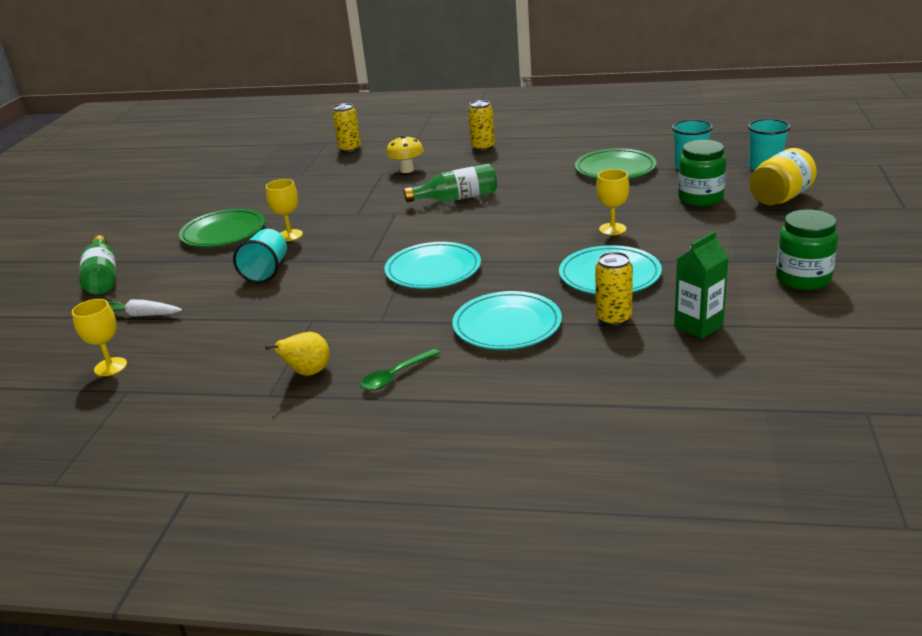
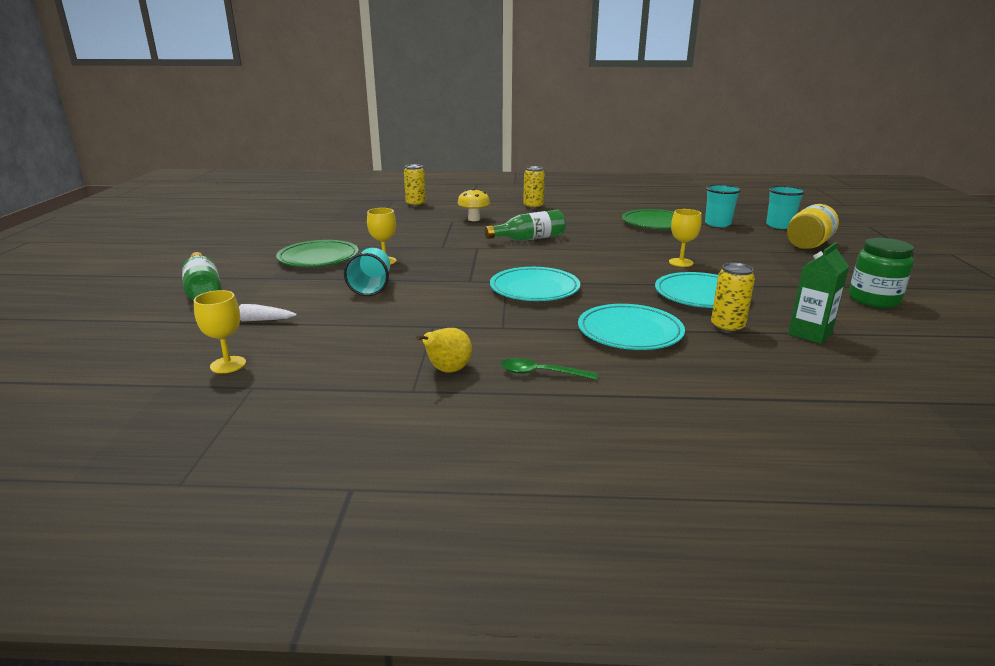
camera: 10 degrees left, 5 degrees down
green spoon [360,348,440,391] -> green spoon turned 60 degrees clockwise [501,358,598,380]
green jar [678,140,726,206] -> none

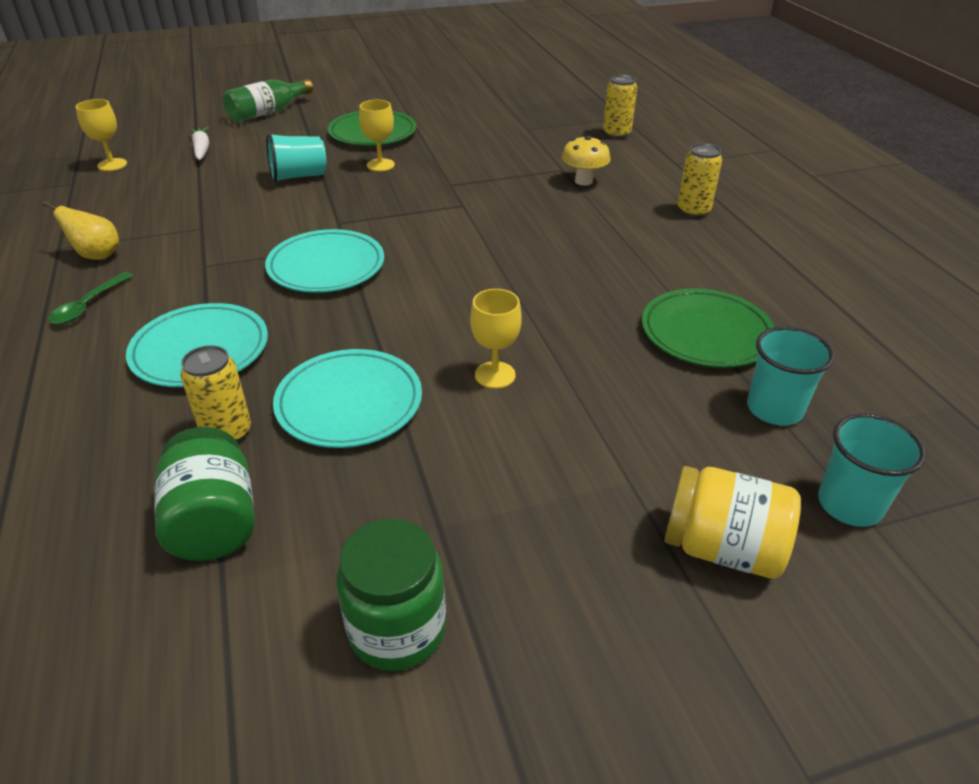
camera: 70 degrees right, 15 degrees up
green bottle [484,210,566,241] -> none
green spoon [501,358,598,380] -> green spoon turned 150 degrees counterclockwise [48,272,133,325]
green carton [788,242,849,344] -> green jar [154,427,255,561]

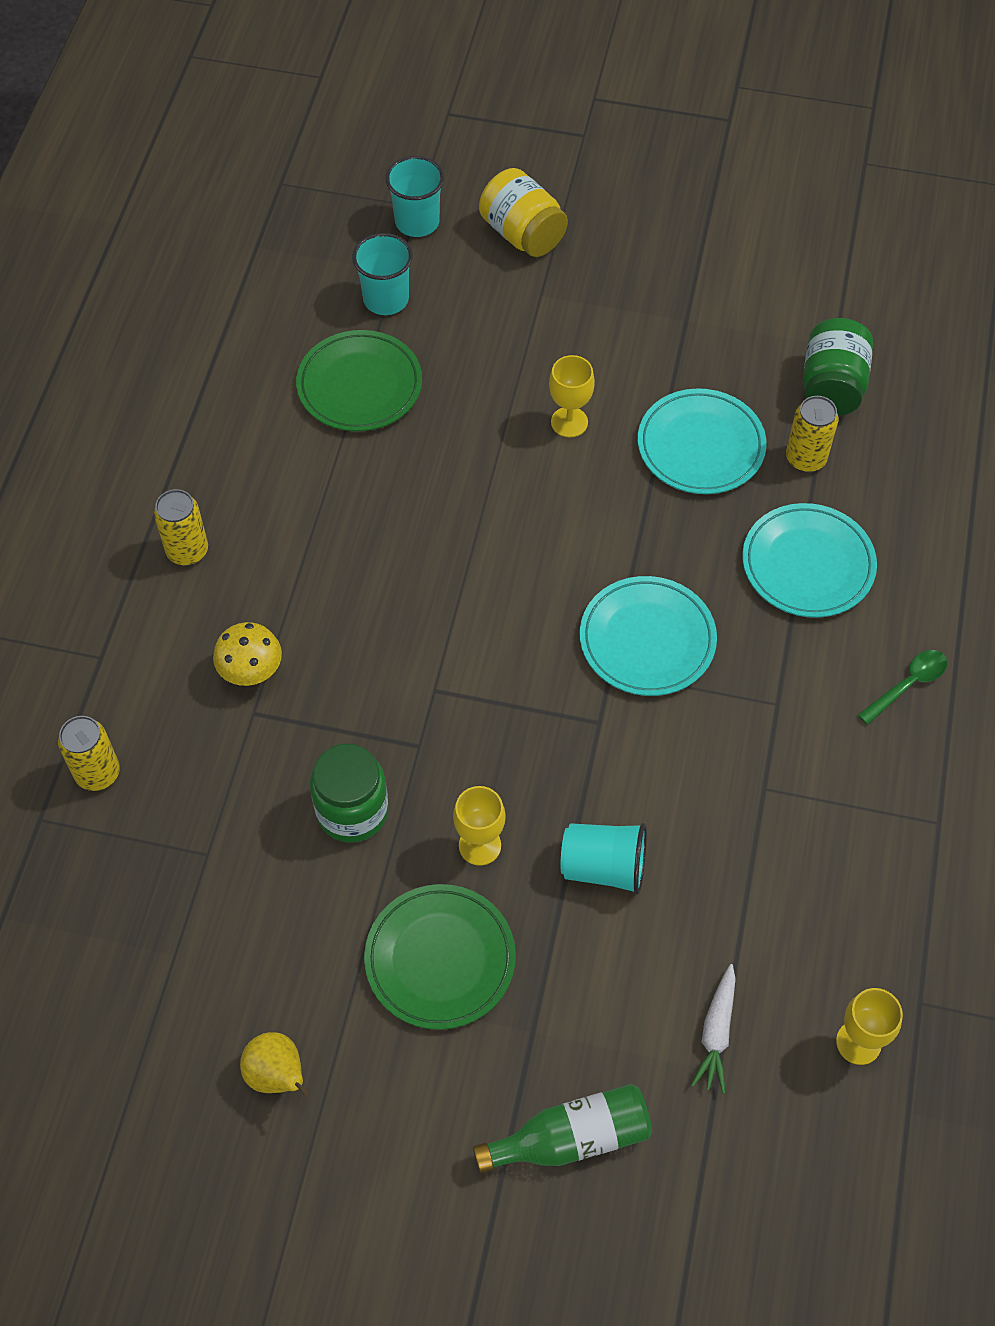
camera: 150 degrees left, 20 degrees up
yellow pear [43,201,119,260] -> yellow pear moved to [240,1032,309,1097]
green jar [337,519,446,671] -> green jar moved to [310,744,388,843]

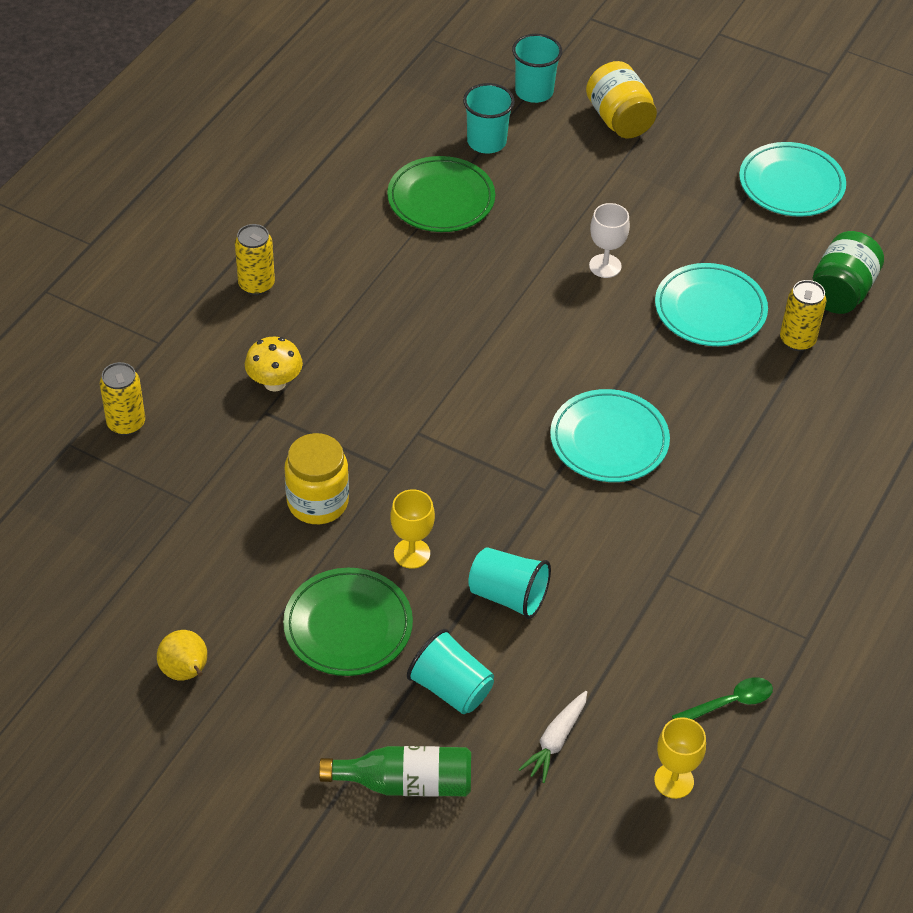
camera: 15 degrees right, 10 degrees down
green jar [310,744,388,843] -> yellow jar [285,433,349,524]
yellow goblet [549,355,595,438] -> white goblet [589,203,630,278]
turquoise plate [742,503,877,618] -> turquoise plate moved to [739,142,846,217]
green spoon [858,650,948,725] -> green spoon moved to [672,677,773,720]
none -> turquoise cup [407,629,494,714]

